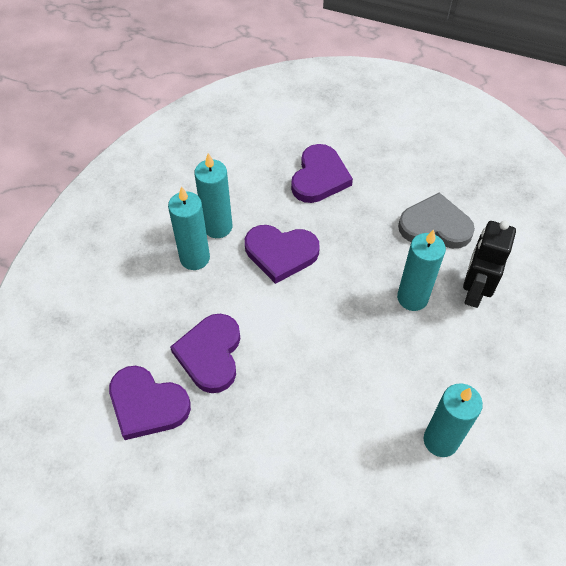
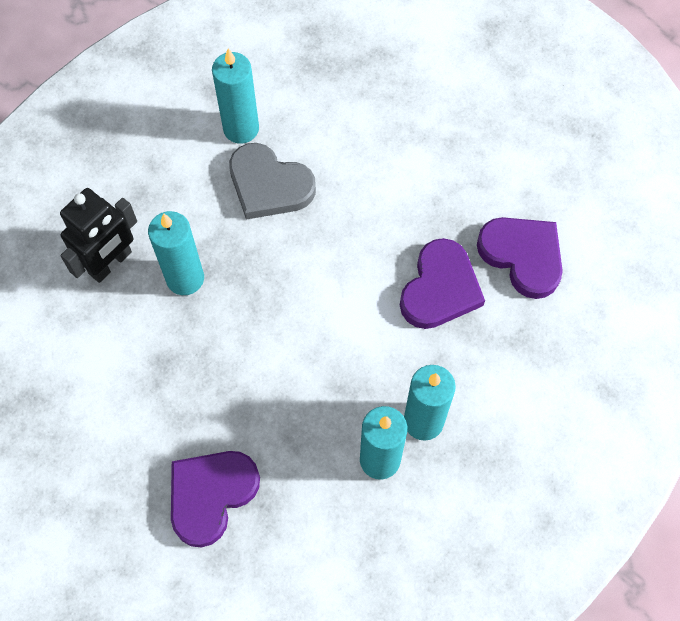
camera: 160 degrees left, 10 degrees up
purple heart [245,225,320,284] -> none
grey heart [398,193,475,249] -> grey heart moved to [229,143,316,220]

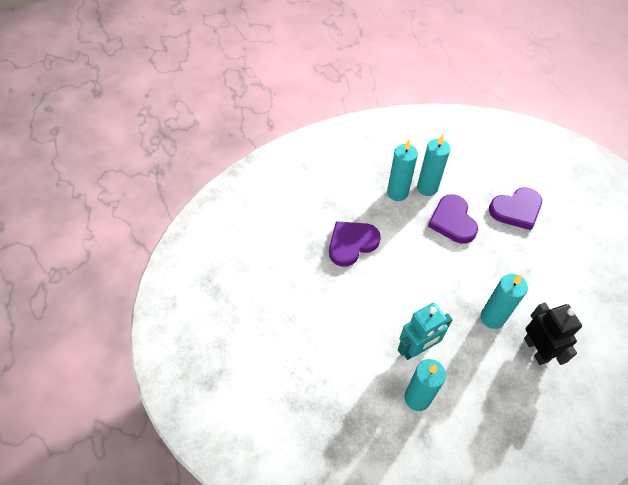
camera: 150 degrees left, 10 degrees down
black robot [60,188,137,283] -> black robot turned 90 degrees clockwise [524,303,582,365]
grey heart [229,143,316,220] -> turquoise robot [398,303,453,360]
purple heart [477,217,563,299] -> purple heart moved to [428,194,478,244]

